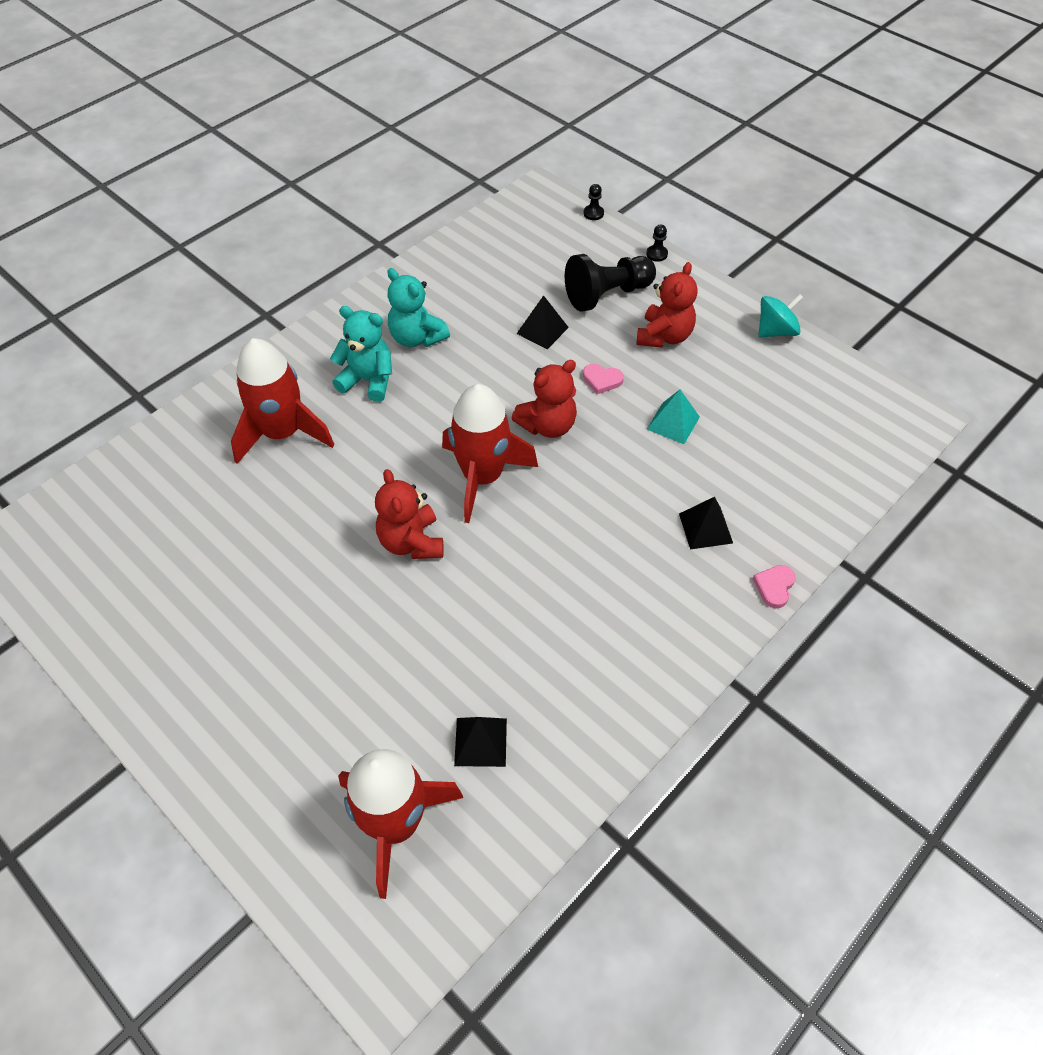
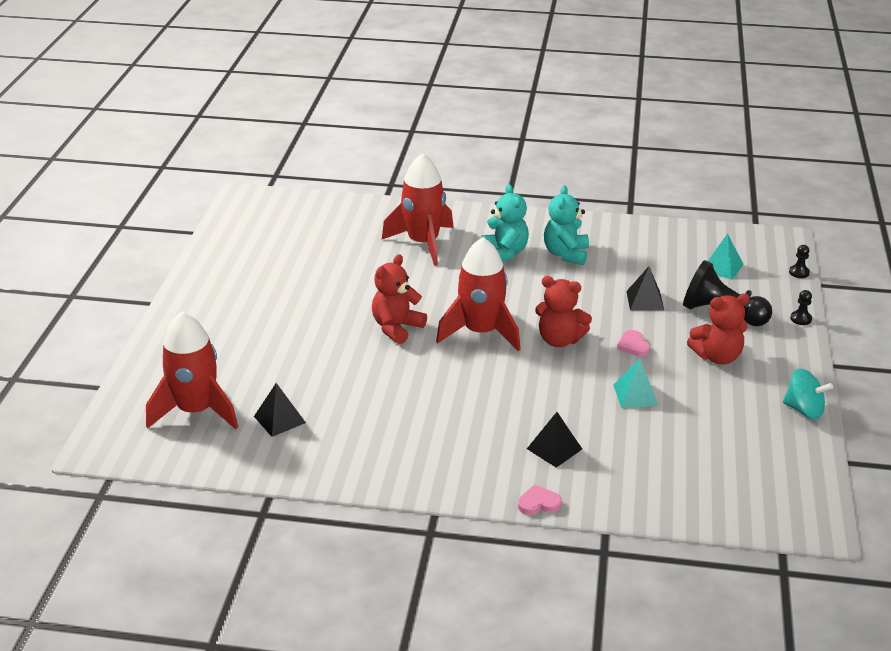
camera: 55 degrees right, 20 degrees down
none -> turquoise pyramid [708,233,744,280]

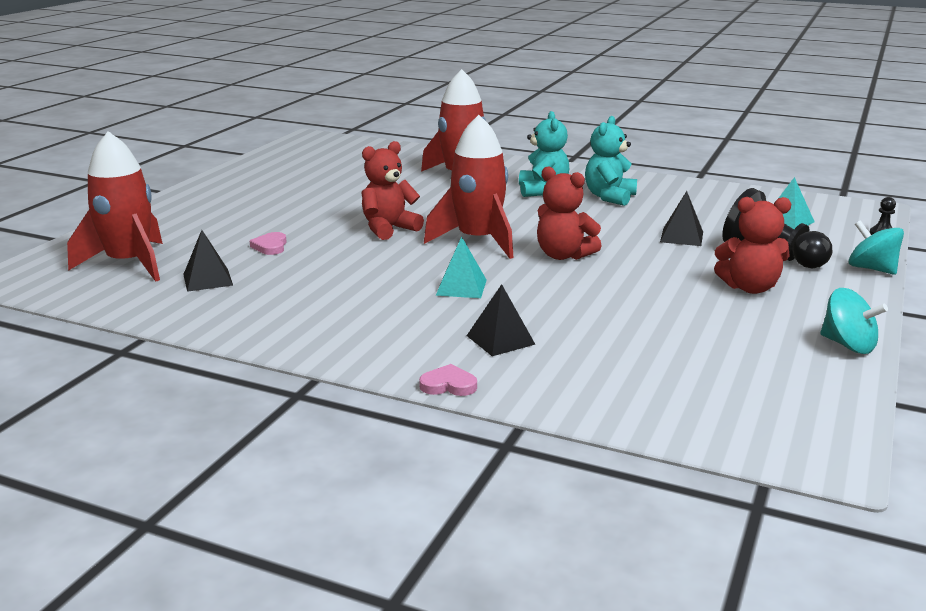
camera: 15 degrees right, 10 degrees down
turquoise pyramid [613,359,659,408] -> turquoise pyramid moved to [436,236,487,298]
pink heart [617,330,650,357] -> pink heart moved to [249,232,287,255]
black pawn [790,290,812,325] -> turquoise spinning top [849,220,904,275]

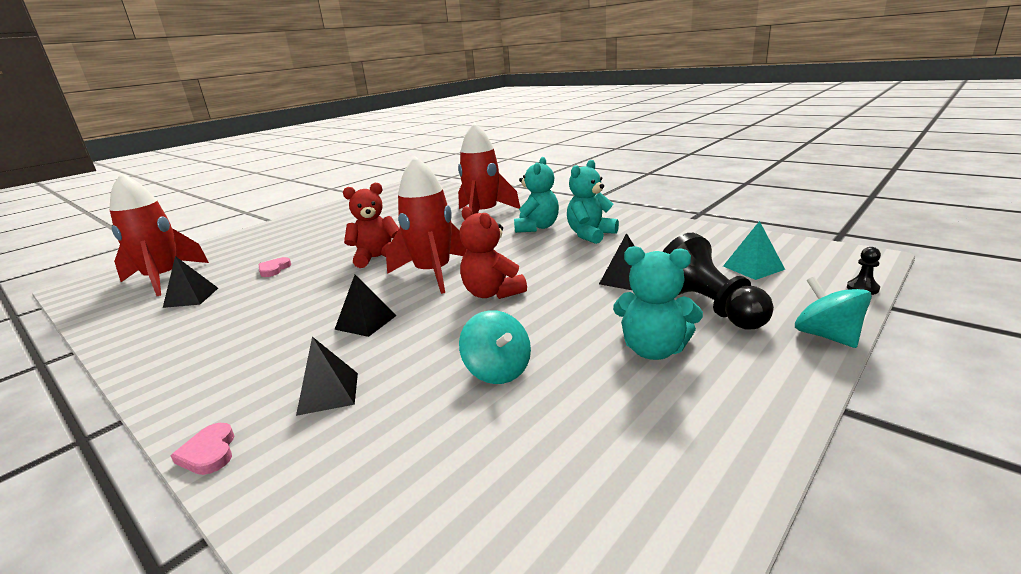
camera: 20 degrees right, 0 degrees up
pink heart [419,364,477,396] -> pink heart turned 135 degrees counterclockwise [171,423,234,475]
turquoise pyramid [436,236,487,298] -> black pyramid [334,275,397,337]
red teddy bear [714,197,791,294] -> turquoise teddy bear [613,246,703,360]
turquoise spinning top [820,288,888,354] -> turquoise spinning top moved to [459,310,531,384]

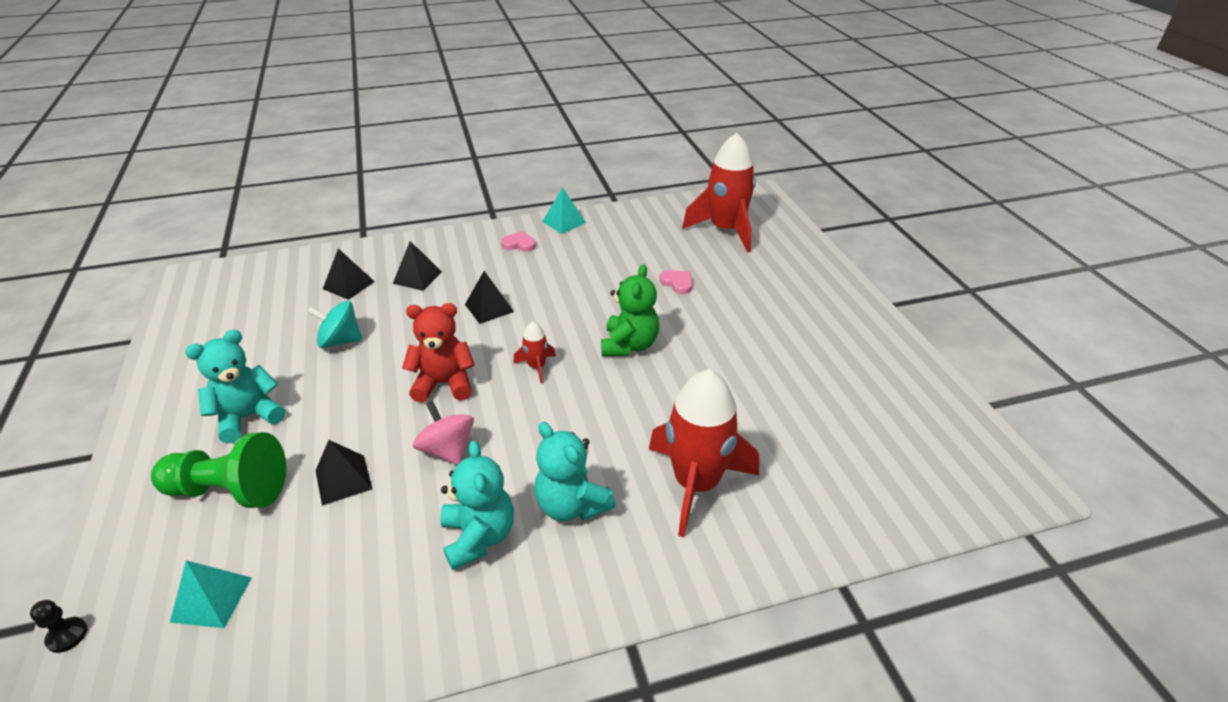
camera: 120 degrees right, 15 degrees up
black pyramid [163,256,218,308] -> black pyramid moved to [323,248,375,300]
pink heart [171,423,234,475] -> pink heart moved to [501,231,536,252]
red teddy bear [343,183,399,268] -> green teddy bear [601,264,659,356]
red rocket [386,156,466,294] -> red rocket [513,322,556,383], size x0.44
black pawn [662,233,774,330] -> green pawn [151,432,286,508]
turquoise spinning top [795,276,872,348] -> none
none -> pink spinning top [413,401,474,465]
none -> turquoise pyramid [542,187,586,234]

